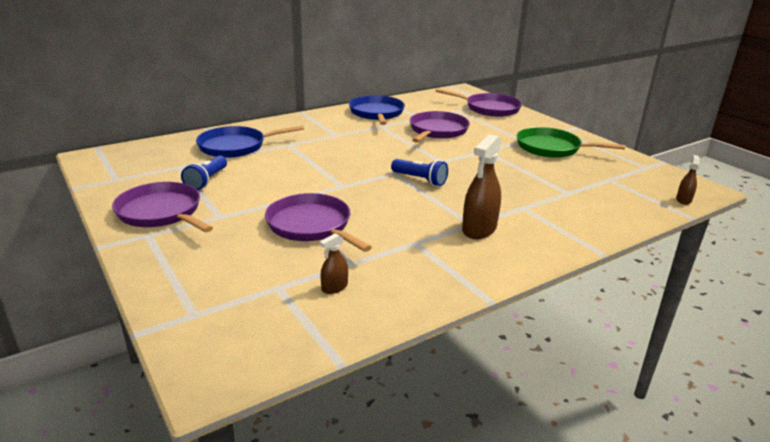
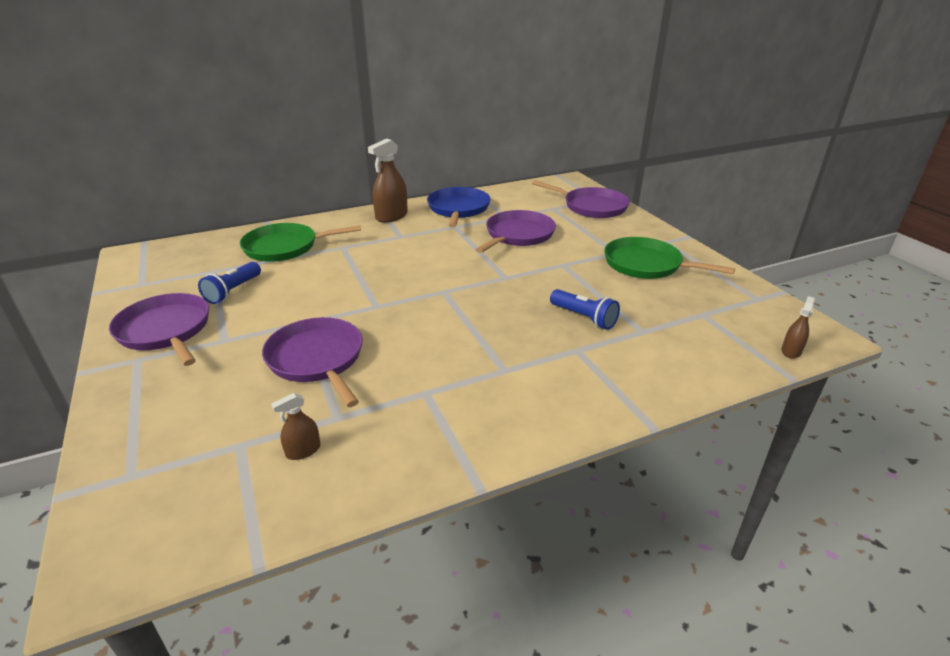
camera: 10 degrees right, 5 degrees up
blue pan [196,125,304,158] -> green pan [240,223,361,262]
blue flashlight [391,159,448,186] -> blue flashlight moved to [550,289,620,330]
brown spray bottle [462,134,501,239] -> brown spray bottle moved to [368,138,408,223]

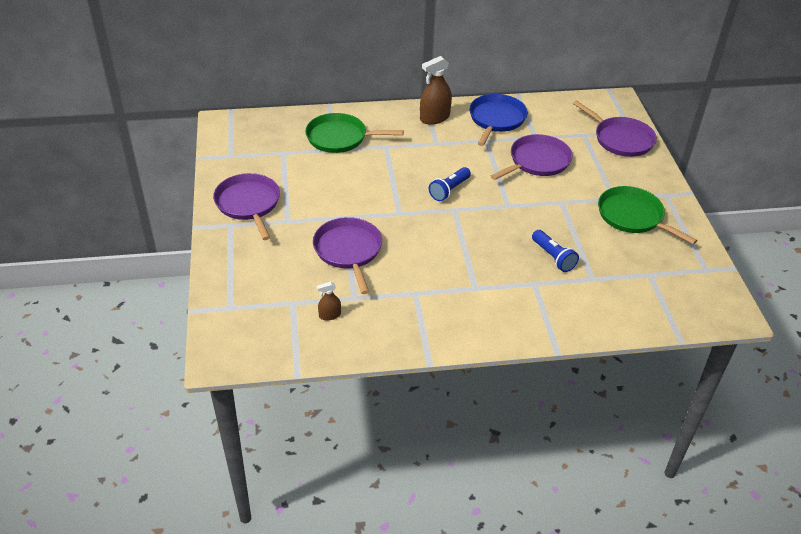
camera: 15 degrees right, 10 degrees up
blue flashlight [198,262,261,304] -> blue flashlight moved to [429,167,471,201]
brown spray bottle [782,296,815,359] -> none

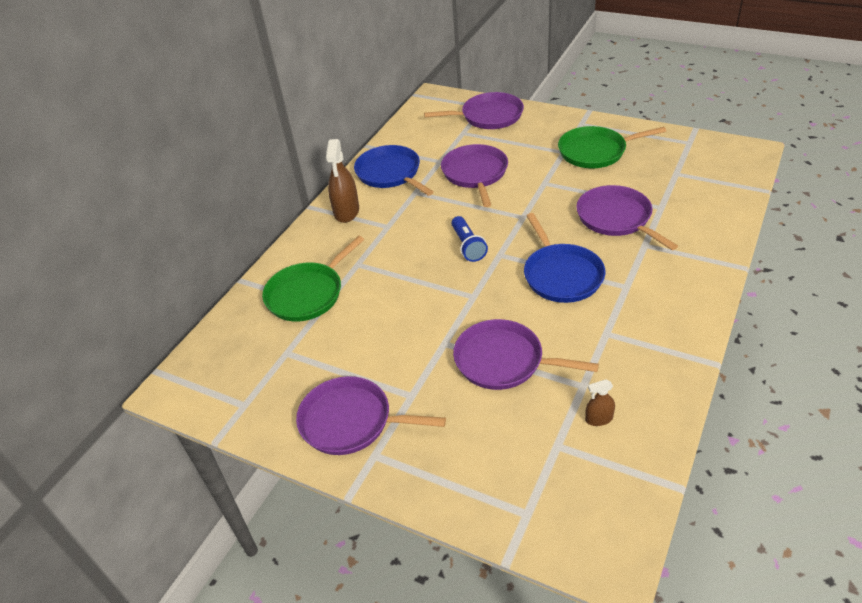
camera: 50 degrees left, 0 degrees up
brown spray bottle [317,282,341,320] -> brown spray bottle turned 60 degrees clockwise [585,379,615,426]
blue flashlight [532,230,579,272] -> purple pan [576,185,678,250]
none -> blue pan [524,213,605,303]

